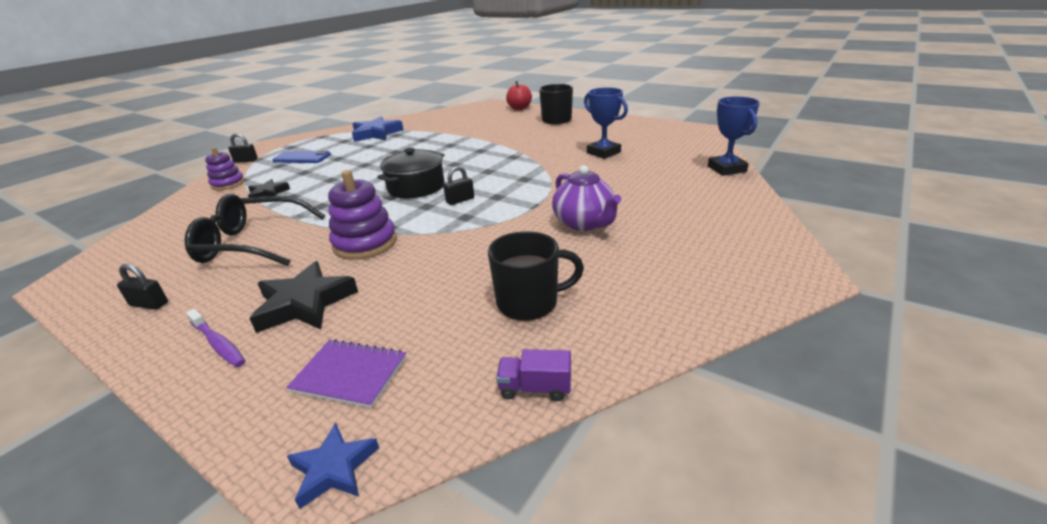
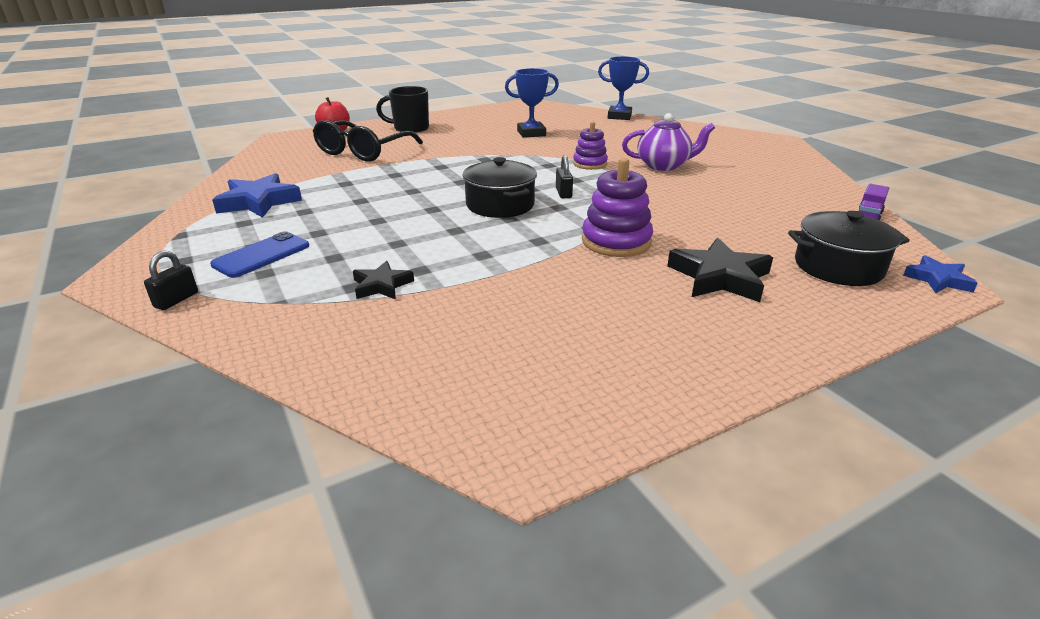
camera: 65 degrees left, 0 degrees up
black padlock [117,264,168,310] -> none
black glasses [184,194,325,266] -> black glasses moved to [313,120,423,161]
purple toothbrush [186,309,245,367] -> none
purple stacking toy [205,147,245,190] -> purple stacking toy moved to [573,122,608,170]
purple notebook [286,339,406,408] -> black pot [788,211,910,286]
black mug [488,231,584,321] -> none

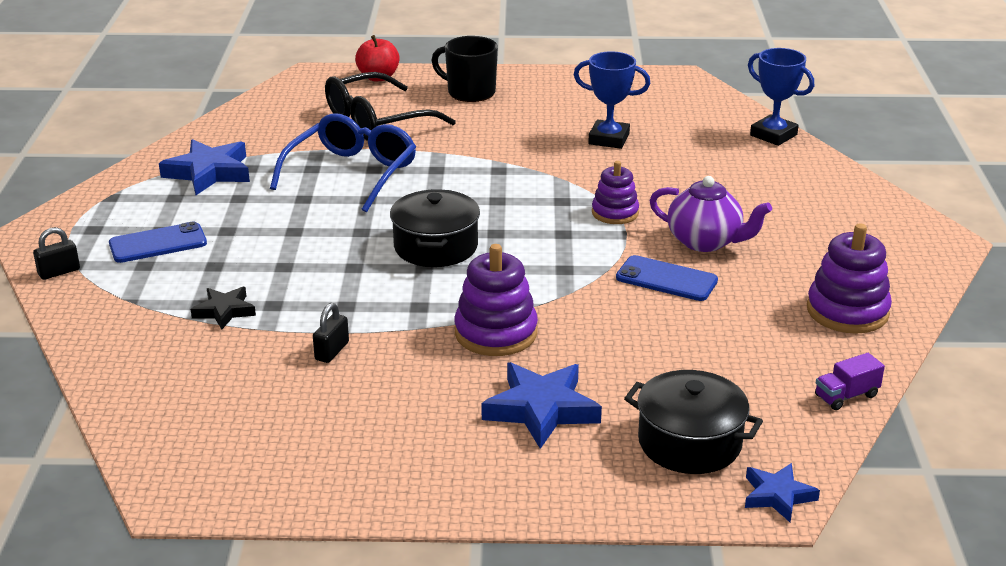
camera: 30 degrees right, 0 degrees up
black padlock [556,155,573,198] -> black padlock moved to [313,303,349,363]
black star [667,238,773,302] -> blue star [481,362,602,449]
none -> blue glasses [270,113,416,213]
none -> blue phone [616,255,718,301]
none -> purple stacking toy [807,223,892,334]

